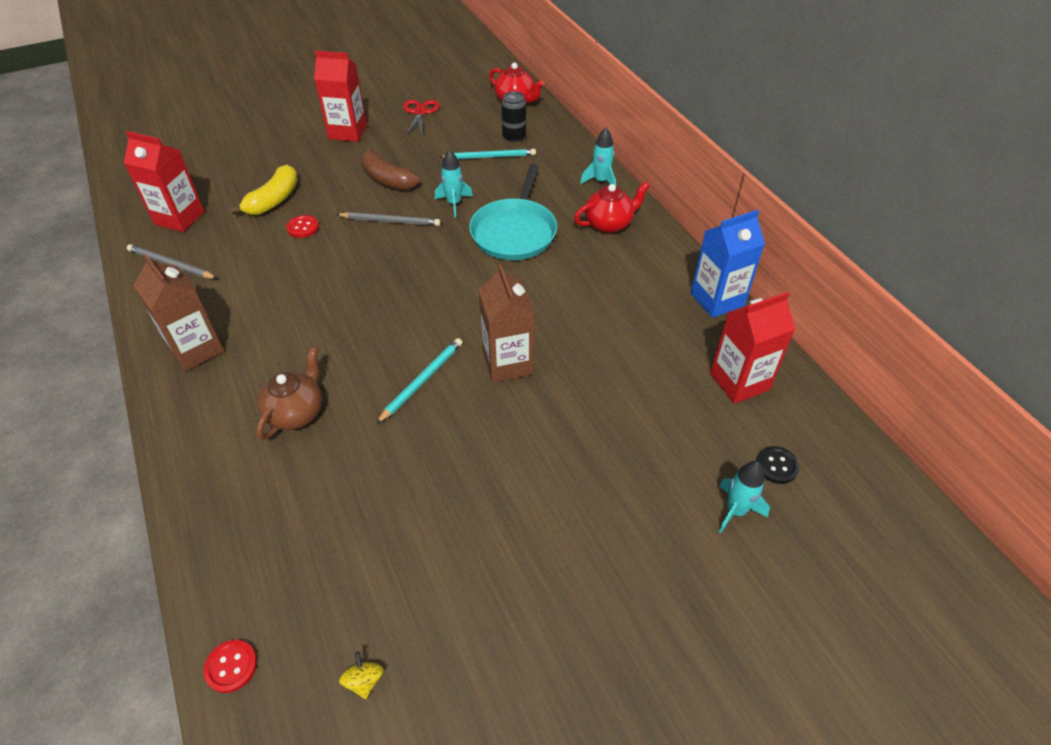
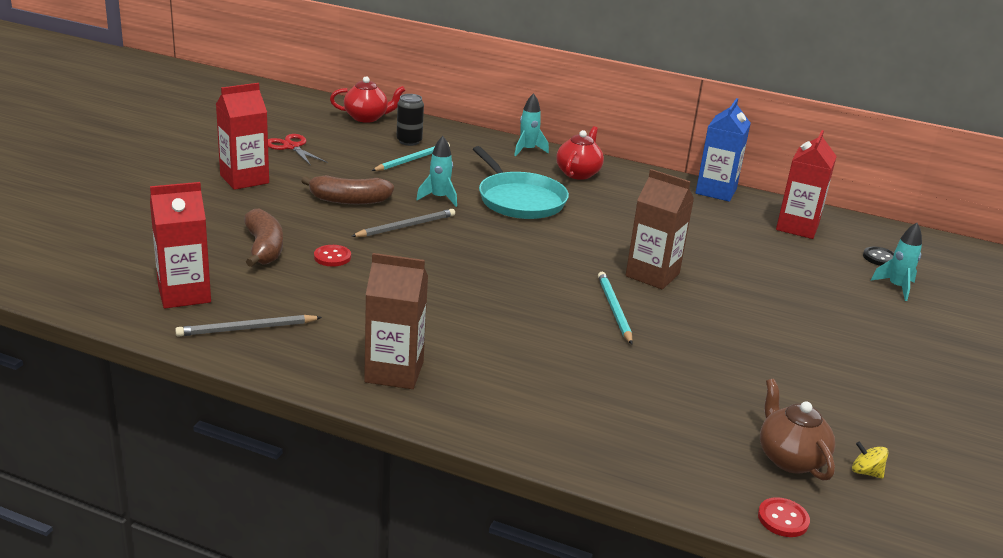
camera: 45 degrees left, 20 degrees down
yellow banana [230,165,298,215] -> brown banana [244,209,283,267]
brown teapot [256,347,322,440] -> brown teapot moved to [760,379,835,481]

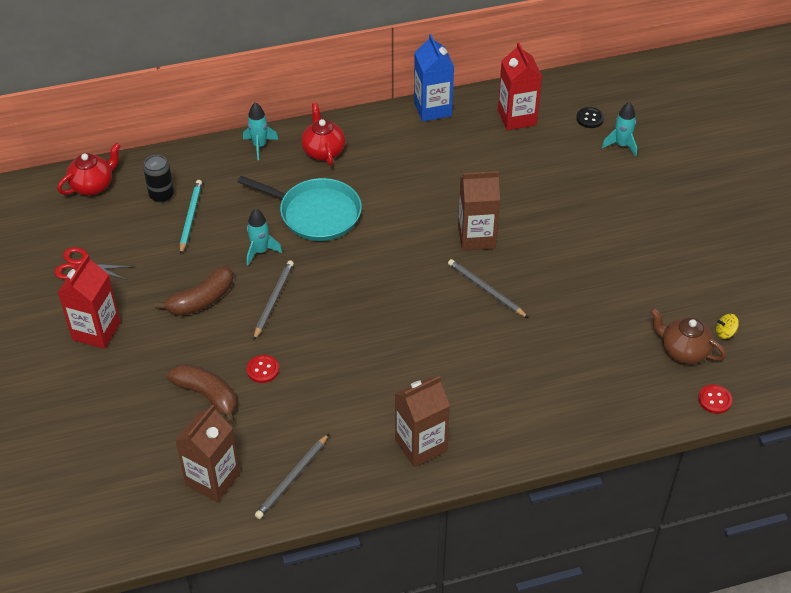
camera: 35 degrees left, 20 degrees up
red carton [150,182,211,308] -> brown carton [175,404,240,502]
turquoise pencil [598,272,633,344] -> grey pencil [448,259,529,318]

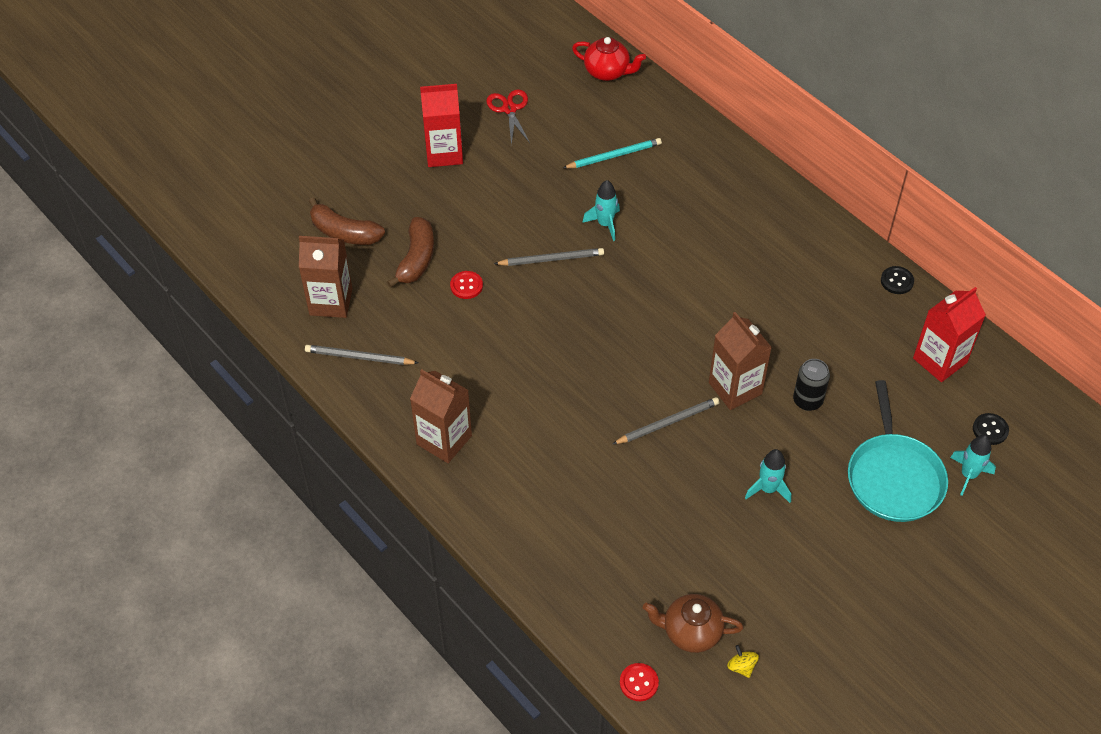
camera: 65 degrees right, 5 degrees up
black can [143,155,174,203] -> black can moved to [793,359,830,411]
brown banana [155,266,233,316] -> brown banana moved to [309,197,385,245]
turquoise pan [238,176,362,241] -> turquoise pan moved to [848,380,948,522]
turquoise rocket [243,102,278,160] -> turquoise rocket moved to [745,449,791,503]
red teapot [301,103,345,166] -> none
blue carton [414,34,454,122] -> black button [881,266,914,294]
grey pencil [448,259,529,318] -> grey pencil turned 45 degrees clockwise [613,397,719,444]
brown teapot [650,308,726,364] -> brown teapot turned 90 degrees counterclockwise [643,594,743,653]

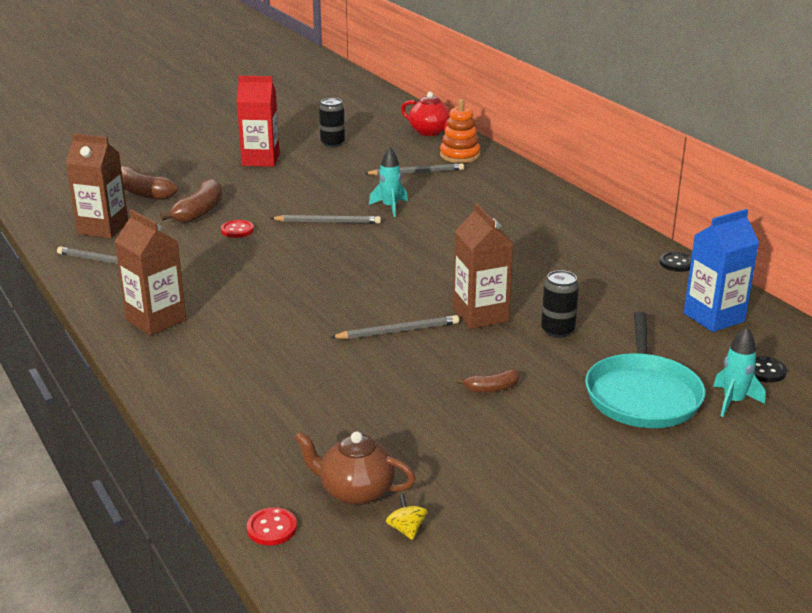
camera: 10 degrees right, 25 degrees down
red scissors [486,89,530,146] -> black can [319,98,345,147]
turquoise pencil [563,138,662,169] -> grey pencil [364,163,464,176]
turquoise rocket [745,449,791,503] -> brown banana [457,369,520,393]
red carton [913,287,986,382] -> blue carton [684,209,759,332]
none -> orange stacking toy [440,99,480,163]

